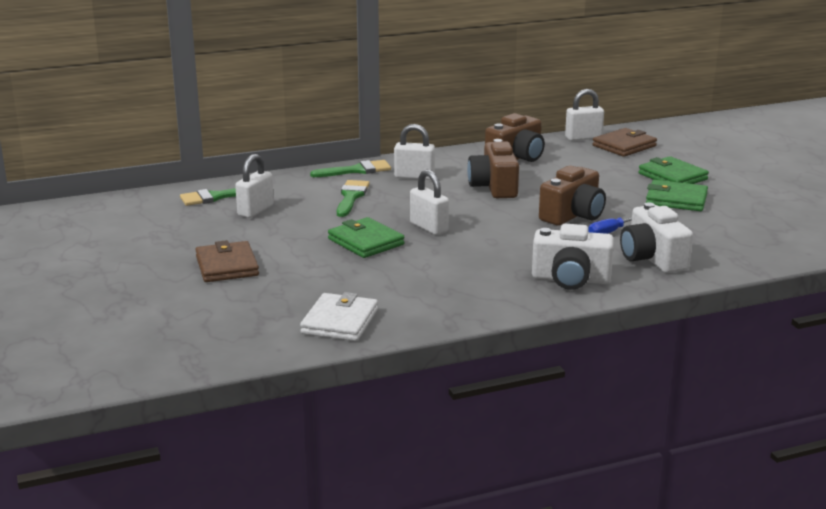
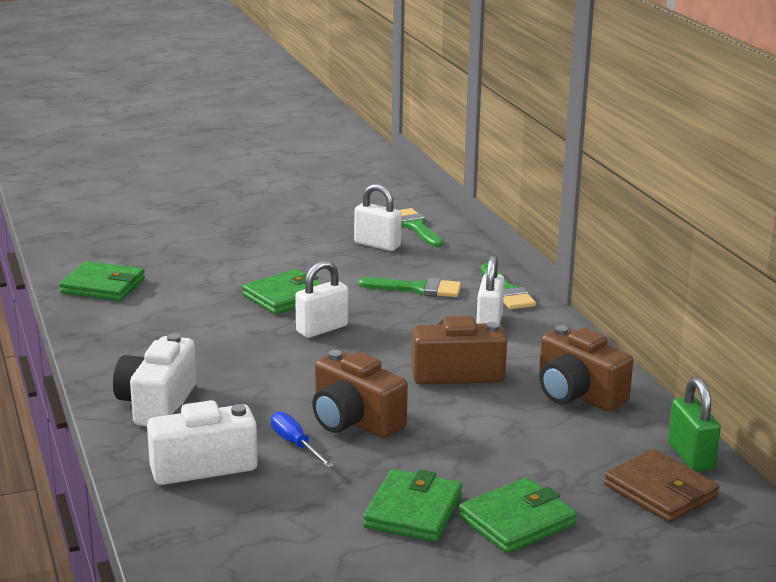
camera: 90 degrees right, 0 degrees up
brown wallet [195,240,259,282] -> none
white wallet [300,292,378,341] -> green wallet [59,261,145,301]
white padlock [565,89,604,141] -> green padlock [668,377,721,472]

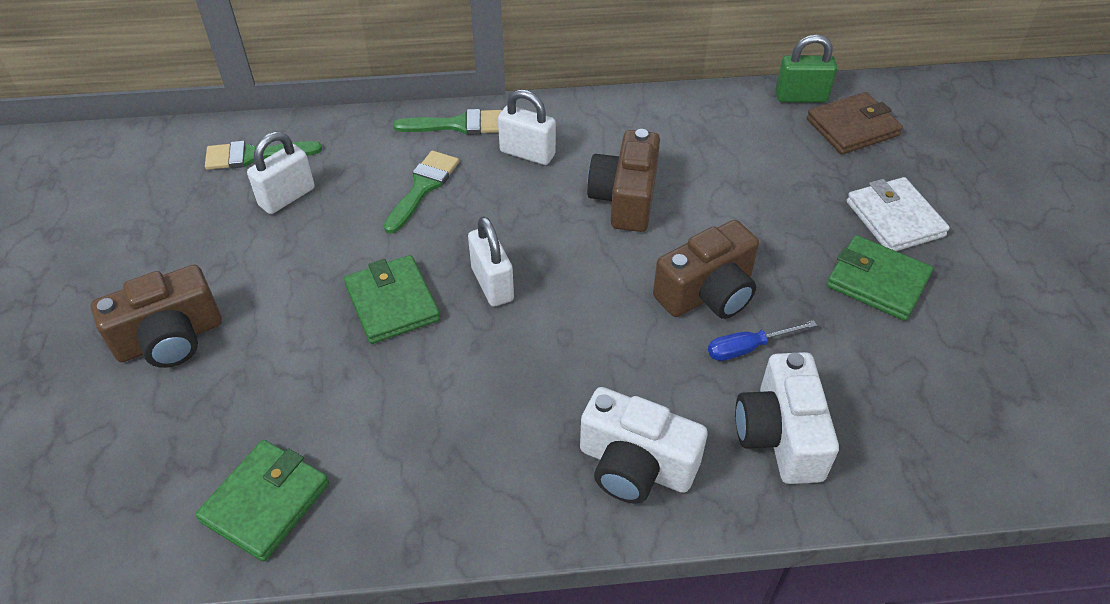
camera: 75 degrees left, 25 degrees up
green wallet [459,478,577,554] -> white wallet [847,177,950,251]
brown camera [539,325,633,411] -> brown camera moved to [91,265,222,368]

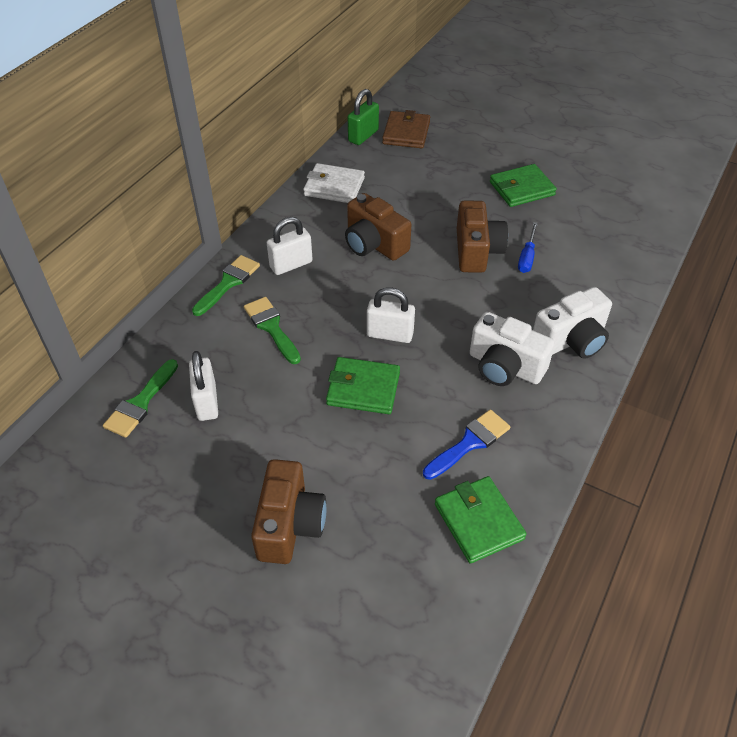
camera: 55 degrees left, 0 degrees up
white camera [735,352,839,484] -> white camera moved to [470,312,555,386]
white wallet [847,177,950,251] -> white wallet moved to [303,163,365,203]
none -> blue brush [423,409,510,480]

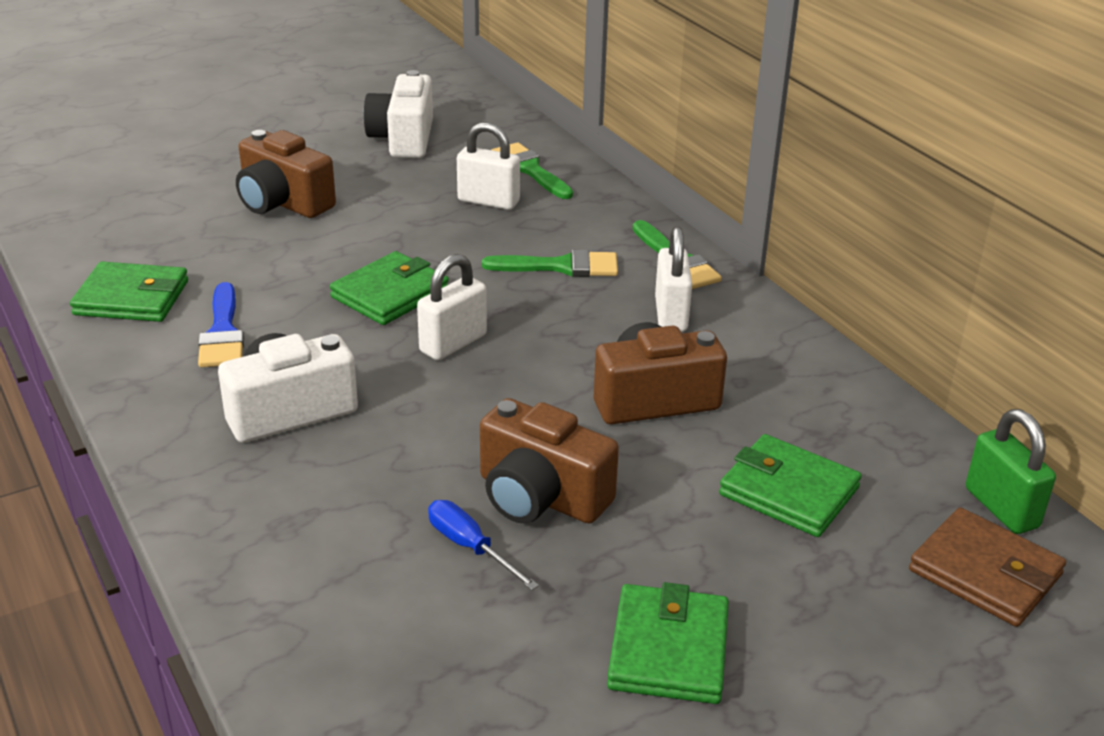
camera: 120 degrees right, 15 degrees down
white wallet [303,163,365,203] -> none
white camera [533,287,612,359] -> white camera moved to [363,70,433,158]
none -> green wallet [719,434,862,537]

